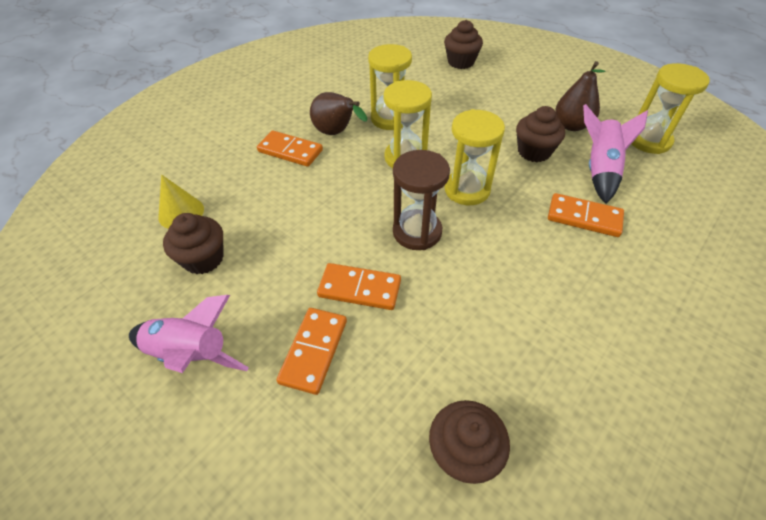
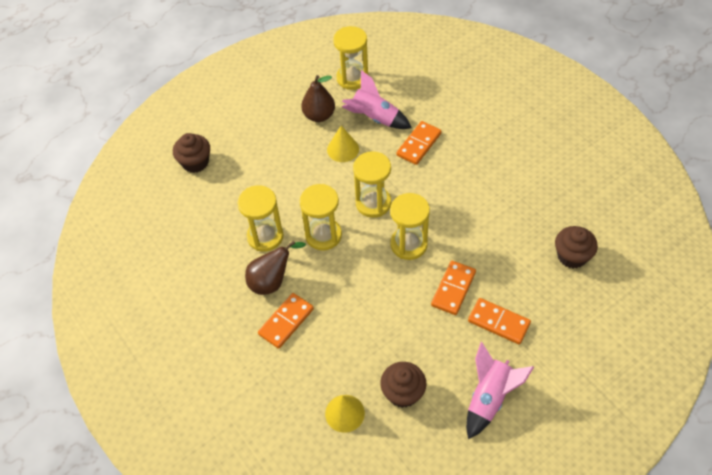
camera: 75 degrees left, 5 degrees up
brown hourglass [393,150,450,250] -> yellow hourglass [390,193,430,260]
brown cupcake [516,106,565,162] -> yellow cone [327,126,359,162]

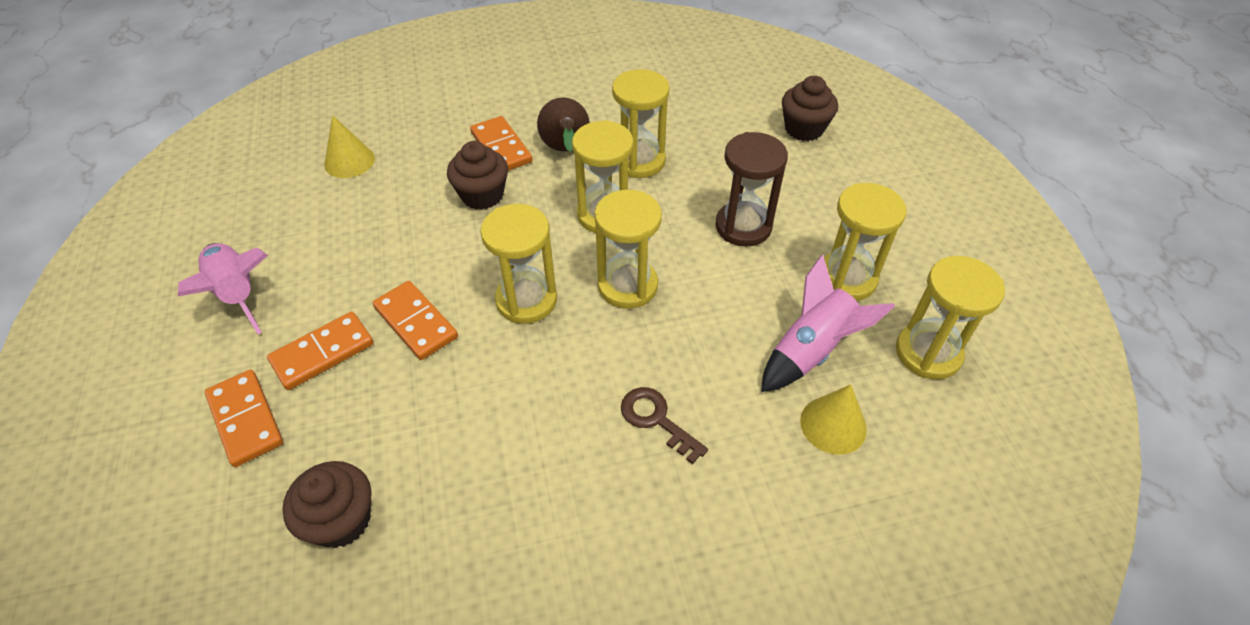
camera: 110 degrees right, 5 degrees down
brown pear [301,75,335,122] -> yellow hourglass [824,183,907,301]
yellow cone [327,126,359,162] -> yellow cone moved to [800,385,867,455]
brown cupcake [380,362,426,408] -> brown cupcake moved to [447,141,508,210]
orange domino [396,121,442,165] -> orange domino moved to [205,370,283,467]
none -> brown key [621,387,708,464]
none -> brown hourglass [715,132,788,246]

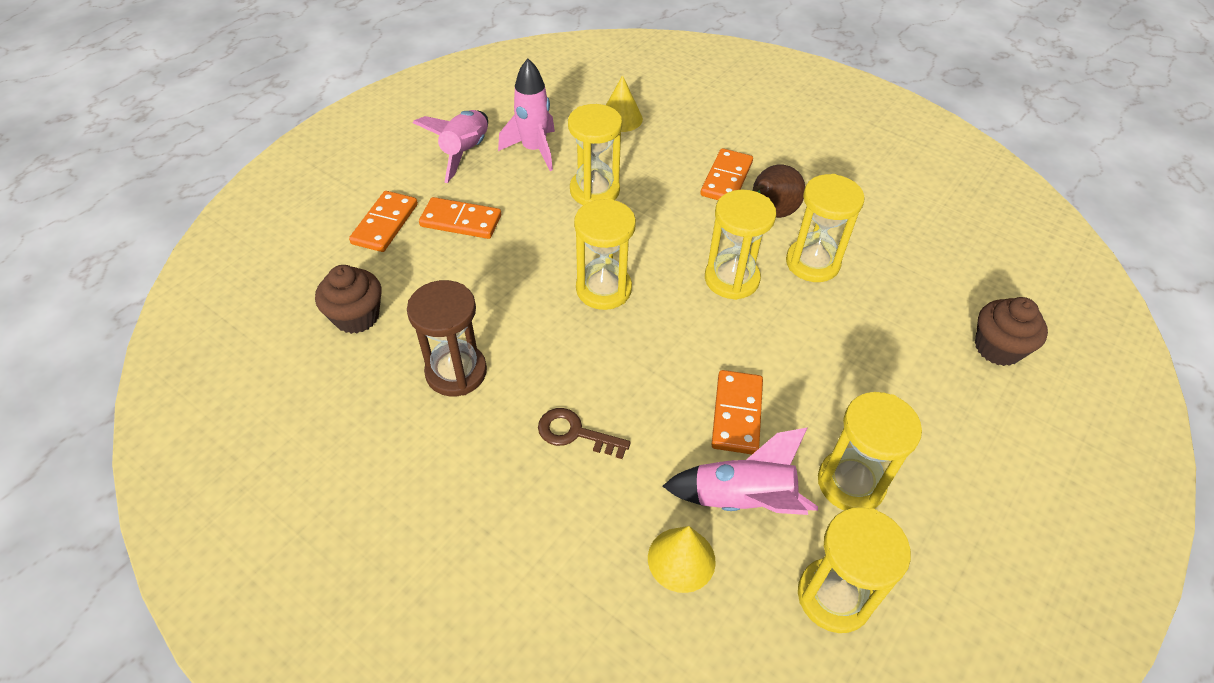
camera: 50 degrees right, 0 degrees up
orange domino [373,281,458,360] -> orange domino moved to [711,370,763,454]
brown cupcake [447,141,508,210] -> none
yellow hourglass [594,190,662,309] -> yellow hourglass moved to [568,104,622,205]
brown key [621,387,708,464] -> brown key turned 75 degrees counterclockwise [538,408,631,459]
brown hourglass [715,132,788,246] -> brown hourglass moved to [407,280,487,396]
none -> pink rocket [498,59,555,171]

